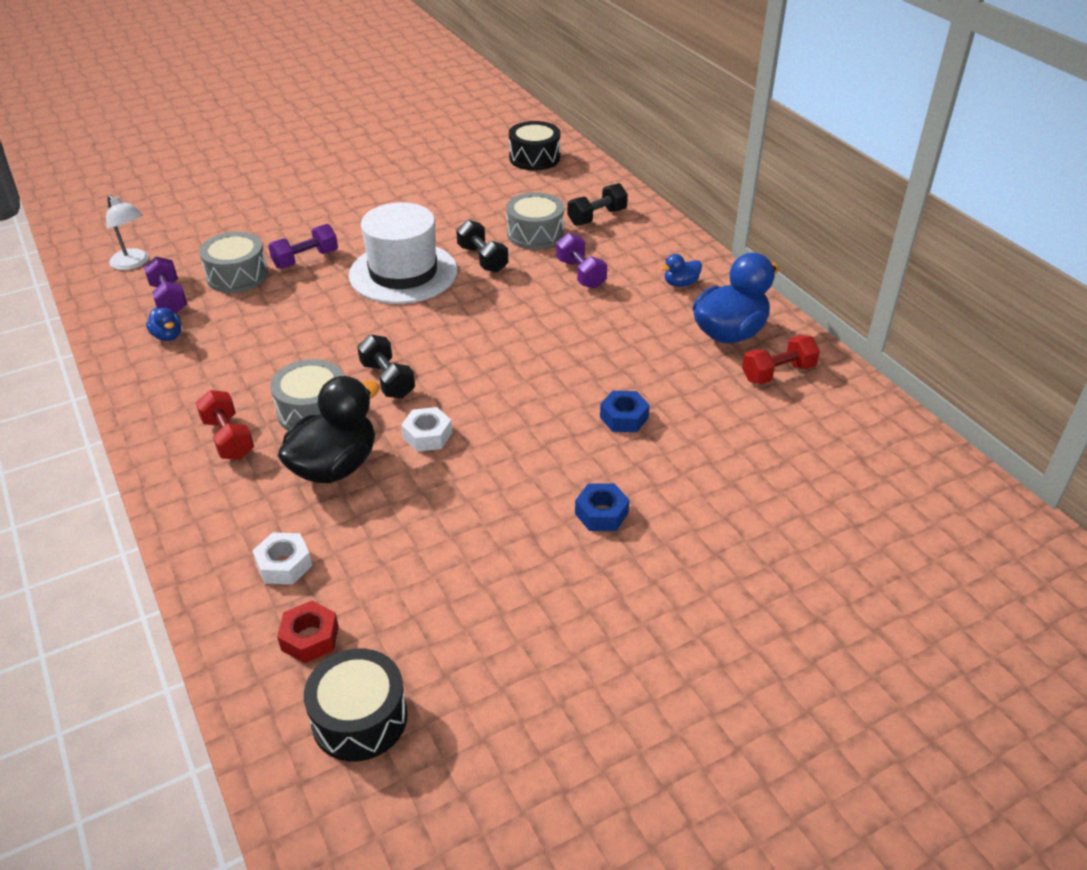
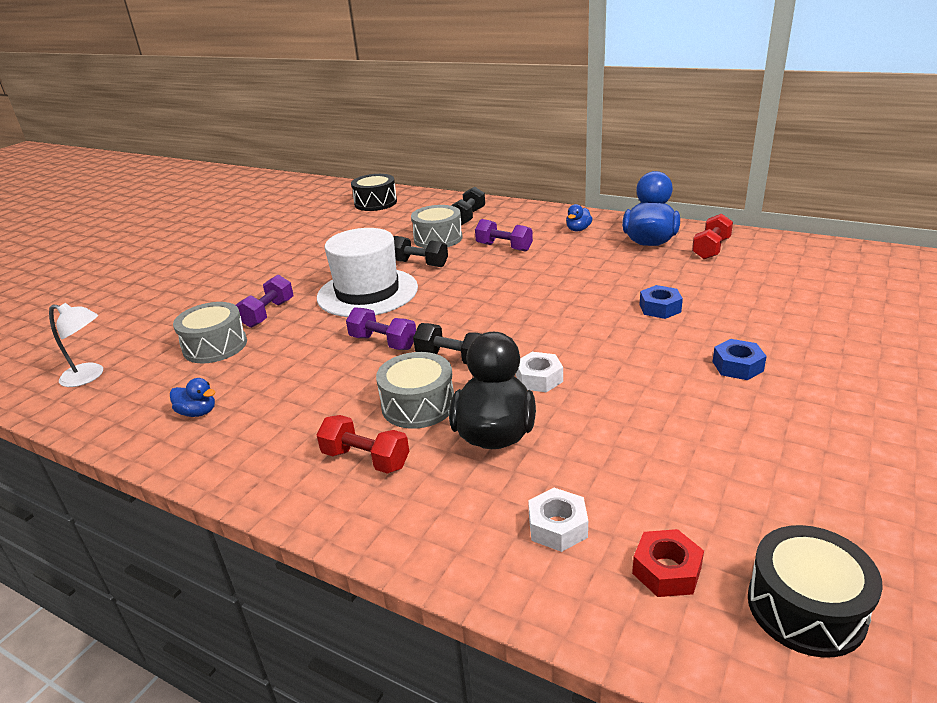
camera: 30 degrees left, 10 degrees down
purple dumbbell [144,257,187,314] -> purple dumbbell moved to [346,307,416,350]

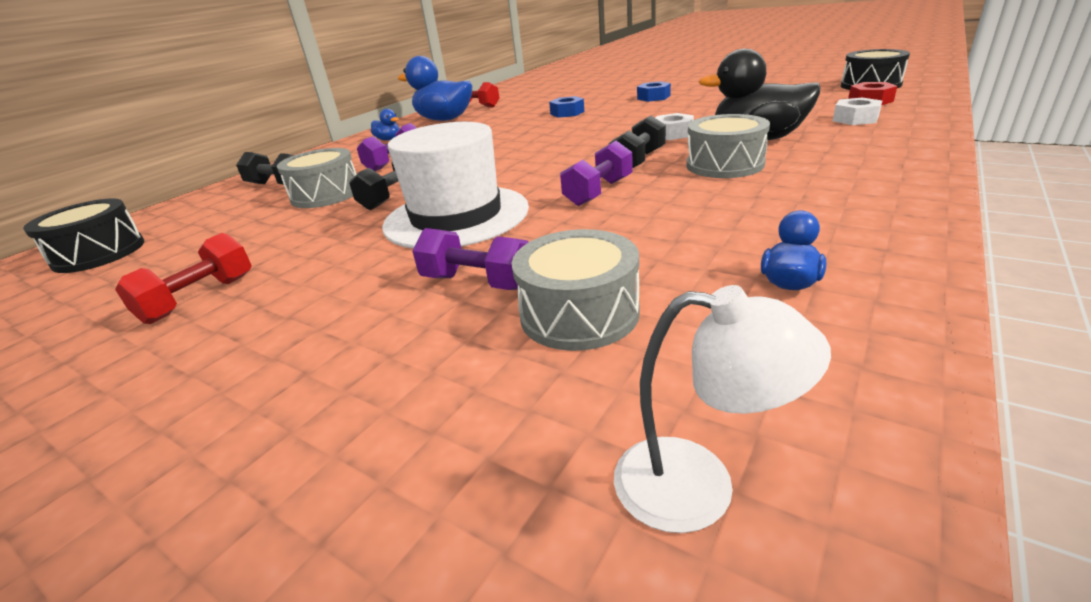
camera: 85 degrees left, 0 degrees up
white lamp [49,303,103,387] -> white lamp turned 90 degrees clockwise [614,285,831,533]
red dumbbell [317,415,409,474] -> red dumbbell moved to [115,233,252,324]

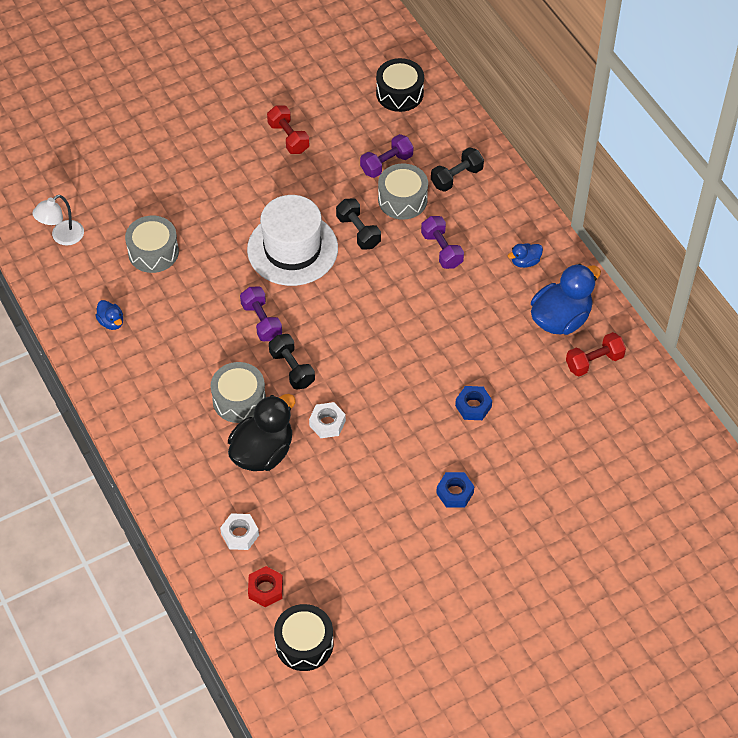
camera: 115 degrees right, 25 degrees up
purple dumbbell [412,228,529,290] -> purple dumbbell moved to [360,134,413,178]

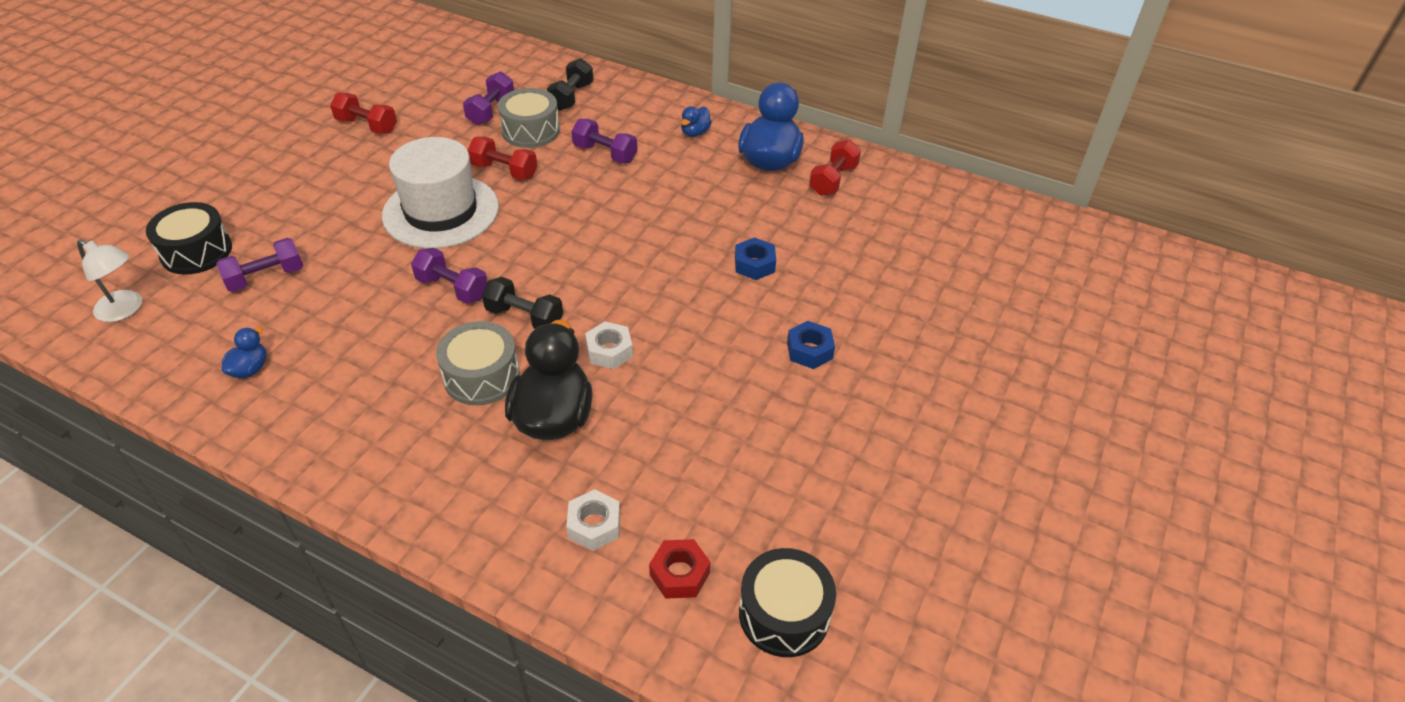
camera: 35 degrees left, 10 degrees down
white lamp [32,195,84,246] -> white lamp turned 75 degrees counterclockwise [77,240,142,322]
blue duck [95,300,123,330] -> blue duck turned 90 degrees counterclockwise [221,327,266,378]
grey drum [125,216,179,273] -> purple dumbbell [216,238,303,292]
black dumbbell [336,198,381,250] -> red dumbbell [468,137,537,180]
black drum [376,58,424,112] -> black drum moved to [146,202,232,275]

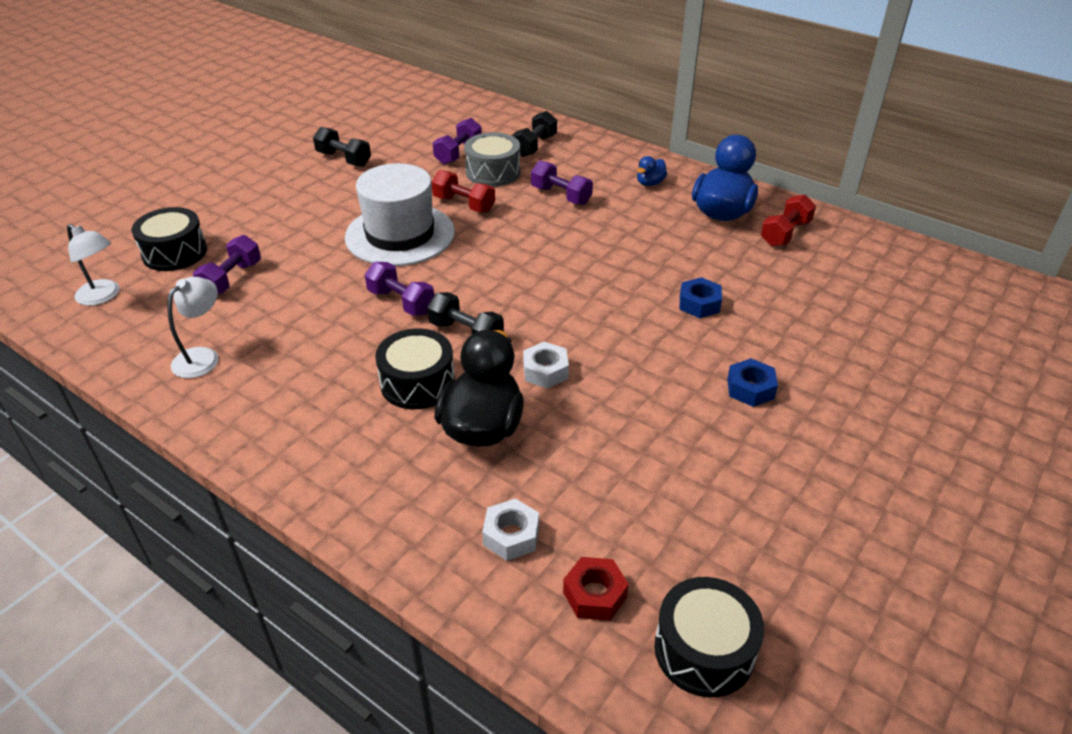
camera: 10 degrees right, 5 degrees down
purple dumbbell [216,238,303,292] -> purple dumbbell turned 45 degrees counterclockwise [193,235,261,295]
blue duck [221,327,266,378] -> white lamp [167,277,219,378]
red dumbbell [330,93,397,134] -> black dumbbell [313,127,371,167]
grey drum [436,321,520,405] -> black drum [375,328,455,409]

